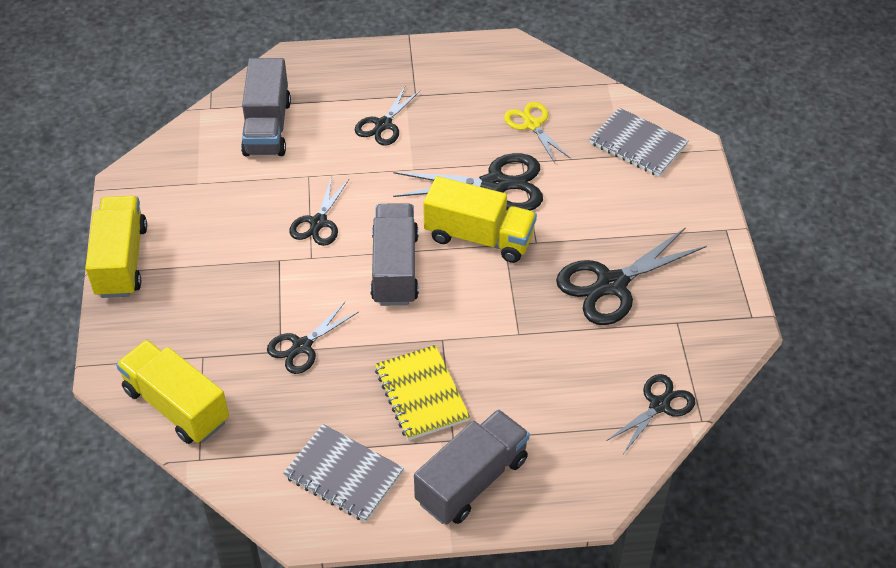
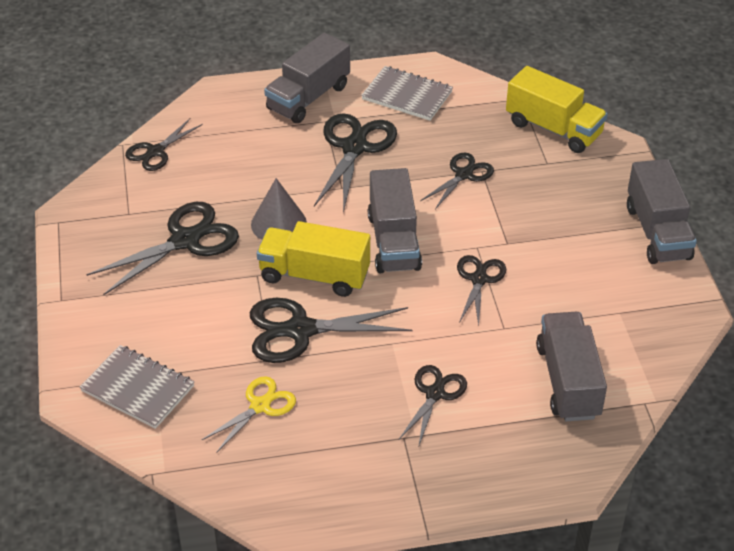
camera: 175 degrees right, 5 degrees down
yellow truck [85,196,147,298] -> grey truck [627,159,697,264]
yellow notebook [375,345,470,441] -> black scissors [314,113,397,213]
yellow scissors [504,102,571,163] -> yellow scissors turned 105 degrees counterclockwise [202,376,296,453]
none -> grey cone [251,178,307,240]

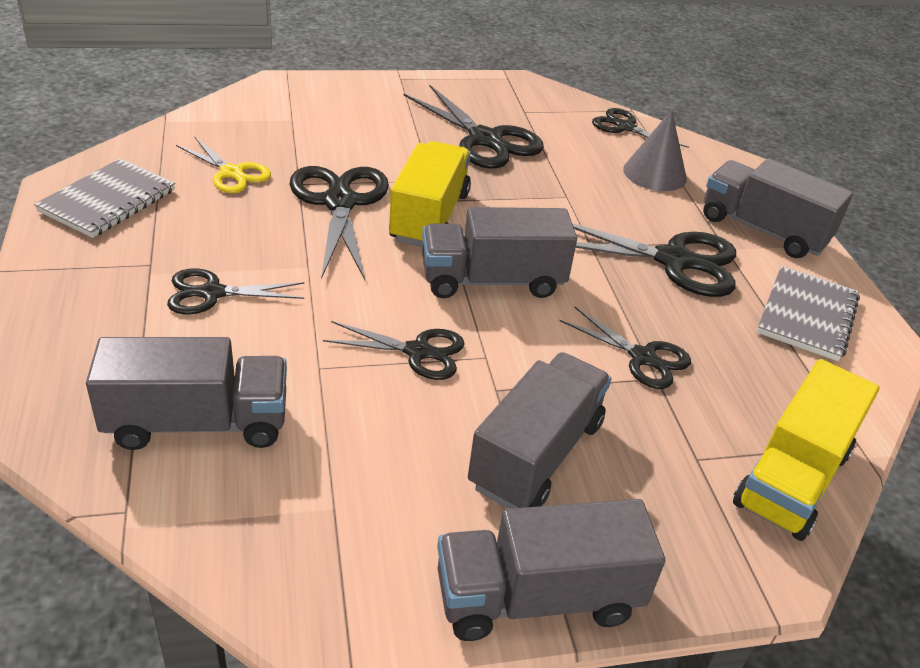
camera: 85 degrees right, 5 degrees down
grey notebook [80,345,195,429] -> grey notebook moved to [34,158,175,238]
grey cone [251,178,307,240] -> grey cone moved to [623,110,687,191]
black scissors [399,365,467,448] -> black scissors turned 150 degrees clockwise [167,268,305,315]
none -> grey truck [468,352,612,509]

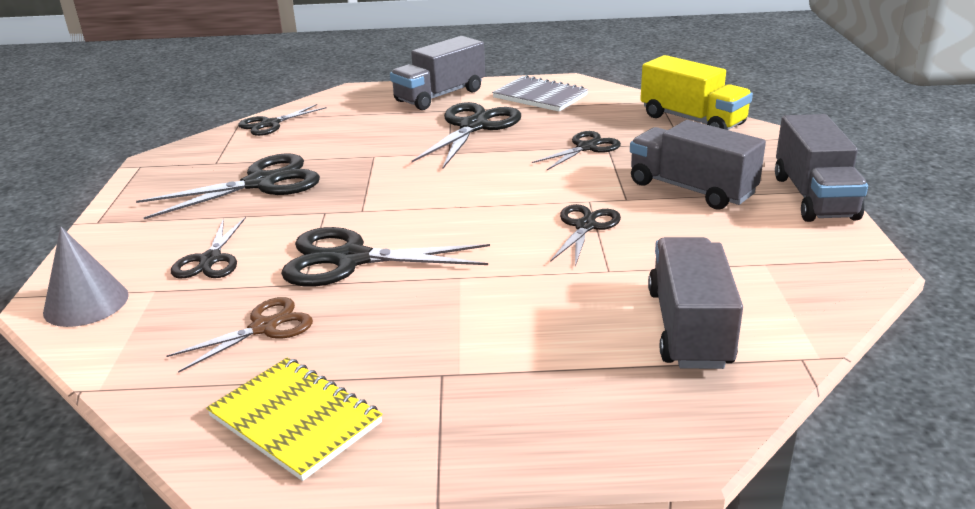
camera: 75 degrees left, 10 degrees down
grey notebook [34,158,175,238] -> yellow notebook [206,358,382,481]
black scissors [167,268,305,315] -> black scissors moved to [171,217,246,278]
yellow scissors [176,136,271,193] -> brown scissors [167,297,313,373]
yellow truck [389,141,471,247] -> none
grey truck [422,207,577,298] -> none
grey cone [623,110,687,191] -> grey cone moved to [43,227,129,327]

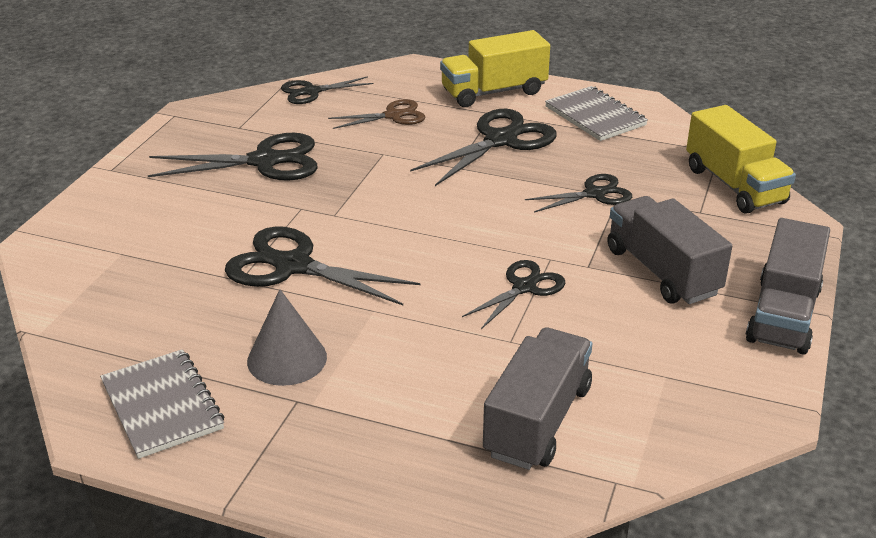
camera: 20 degrees right, 5 degrees up
grey cone [43,227,129,327] -> grey cone moved to [247,289,327,386]
brown scissors [167,297,313,373] -> brown scissors moved to [328,99,425,129]
black scissors [171,217,246,278] -> none
yellow notebook [206,358,382,481] -> grey notebook [100,349,224,459]
grey truck [390,36,485,110] -> yellow truck [440,30,550,107]

